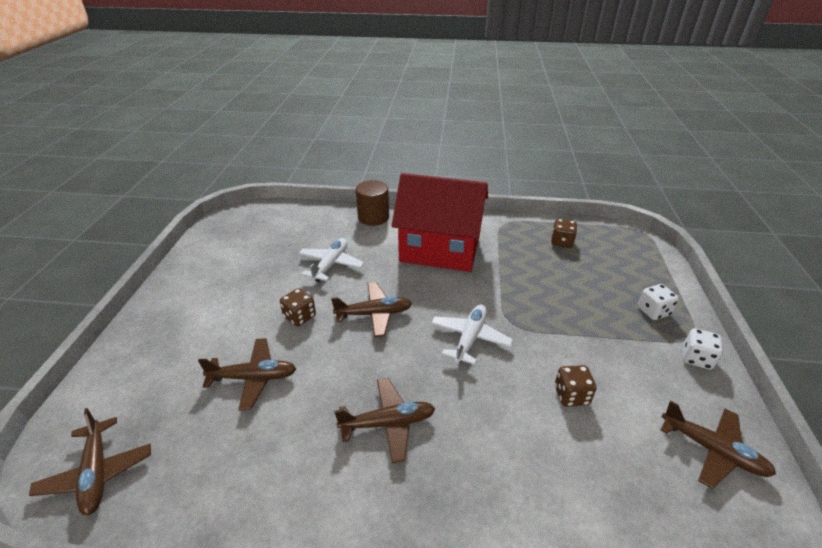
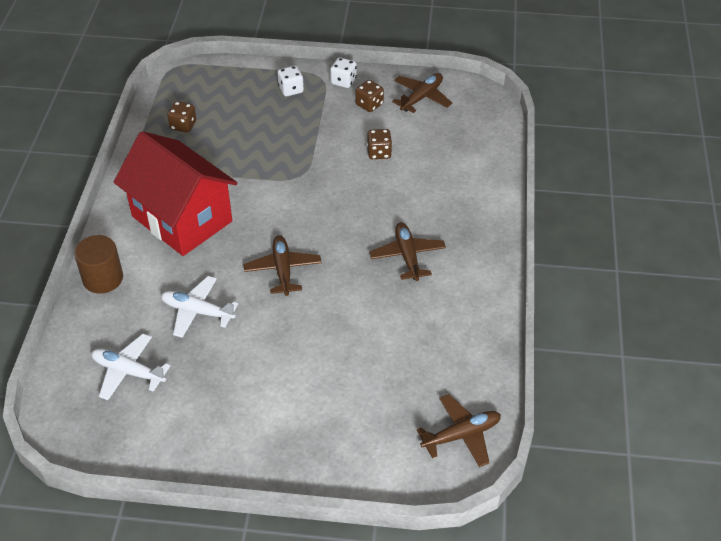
camera: 90 degrees left, 10 degrees up
brown plane [198,338,296,410] -> none
brown dice [280,288,316,326] -> brown dice moved to [355,80,384,112]
red house [391,173,488,272] -> red house turned 60 degrees counterclockwise [114,131,237,256]
white plane [431,305,513,365] -> white plane moved to [92,334,171,400]

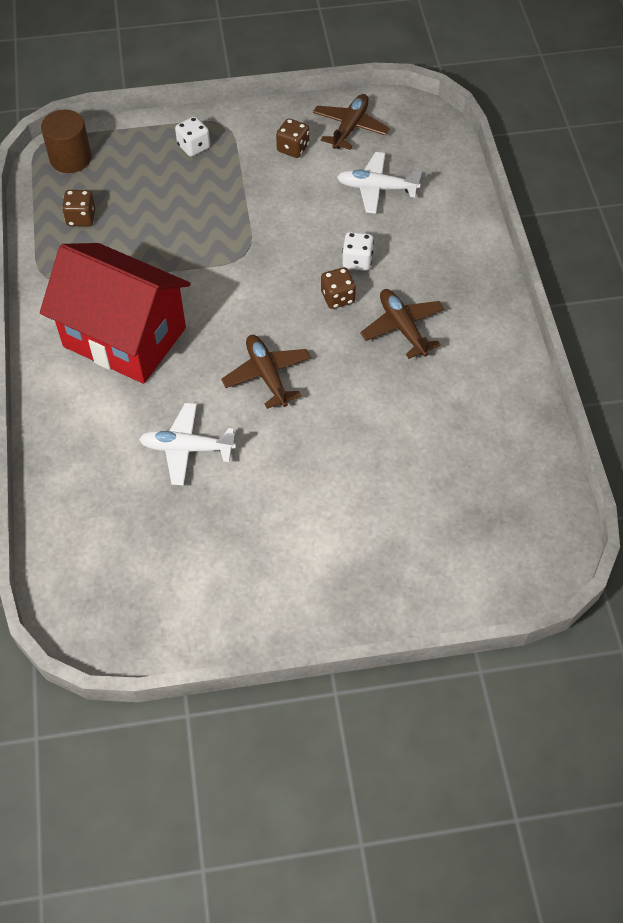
camera: 15 degrees left, 10 degrees up
brown cylinder [74,235,123,294] -> brown cylinder moved to [41,110,92,173]
white plane [92,334,171,400] -> white plane moved to [337,152,422,213]
white dice [330,57,357,88] -> white dice moved to [342,232,374,271]
brown dice [367,129,392,159] -> brown dice moved to [321,267,356,309]
brown plane [417,394,501,467] -> none

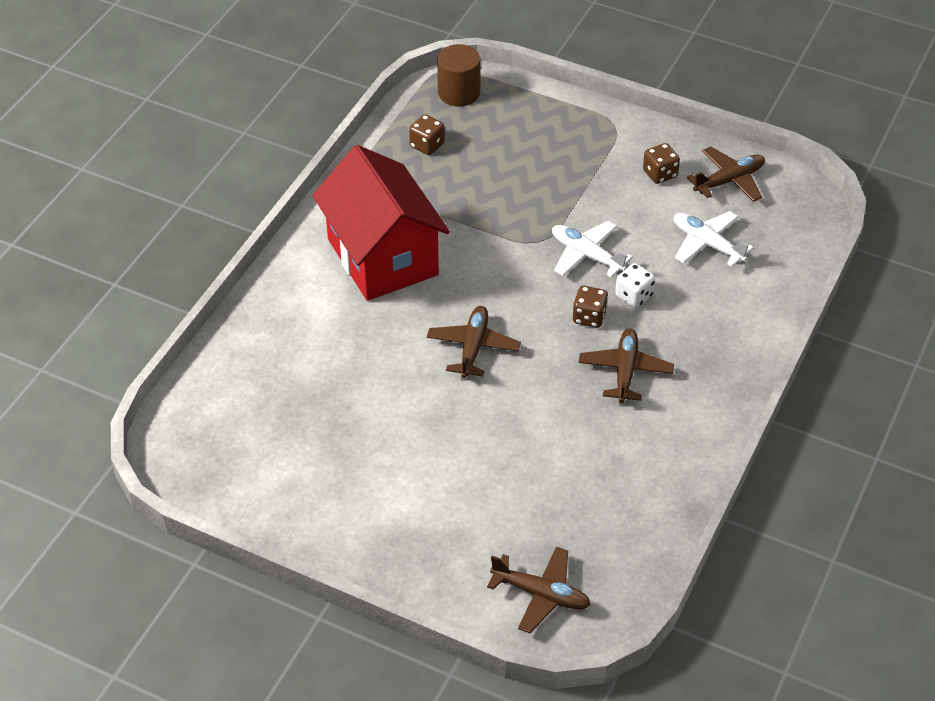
camera: 35 degrees right, 10 degrees down
white plane [139,403,236,485] -> white plane moved to [552,221,633,278]
white dice [175,116,210,157] -> none
none -> brown plane [487,547,591,633]

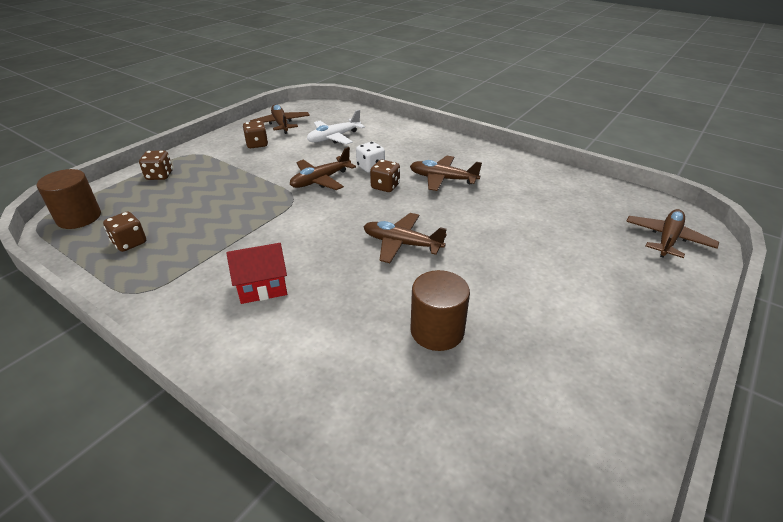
camera: 80 degrees left, 10 degrees down
red house [312,145,450,301] -> red house [226,243,287,304], size x0.44
white plane [552,221,633,278] -> brown plane [290,147,356,190]
none -> brown dice [139,150,173,180]
none -> brown cylinder [410,270,470,351]

